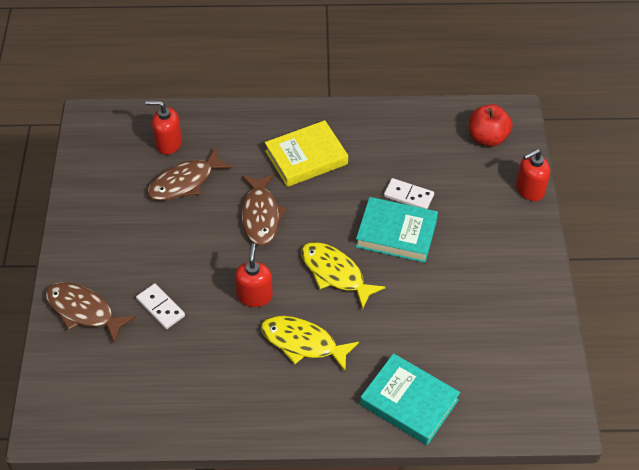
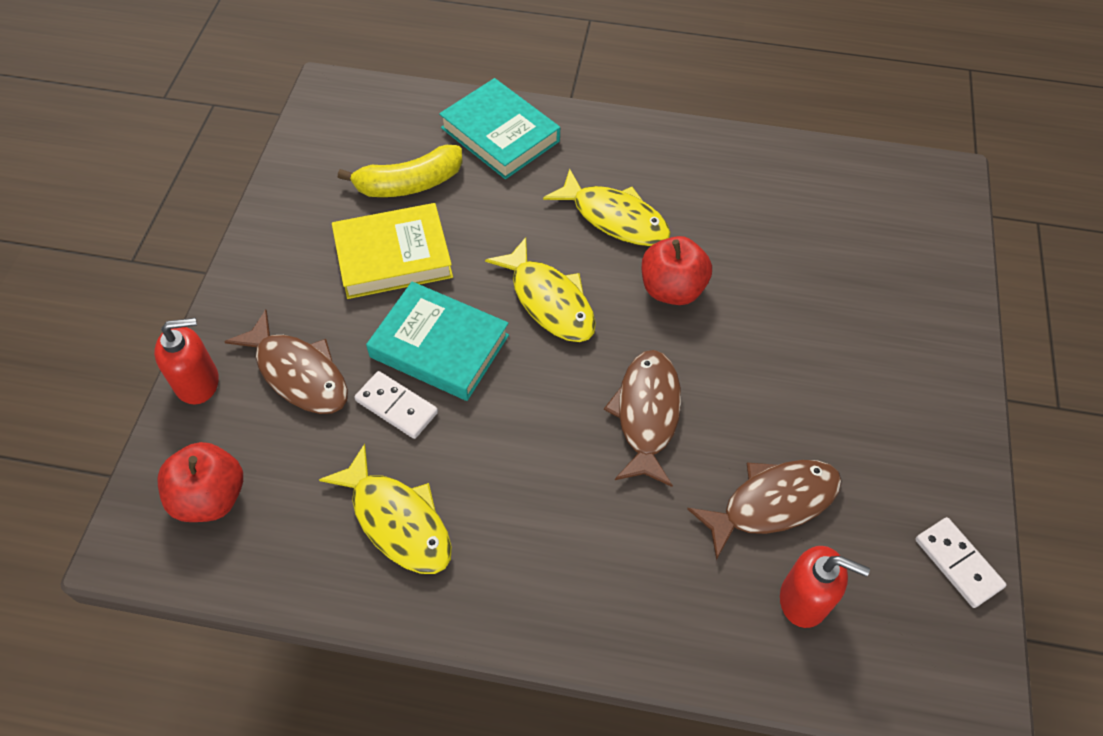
camera: 170 degrees left, 5 degrees up
brown fish [45,282,136,344] -> brown fish moved to [224,310,348,414]
white domino [136,283,185,329] -> white domino moved to [915,517,1006,608]
red soap dispenser [235,243,273,307] -> red apple [641,236,712,305]
yellow book [265,120,348,187] -> yellow book moved to [332,203,453,299]
none -> yellow fish [319,444,452,574]
none -> yellow banana [338,145,463,197]

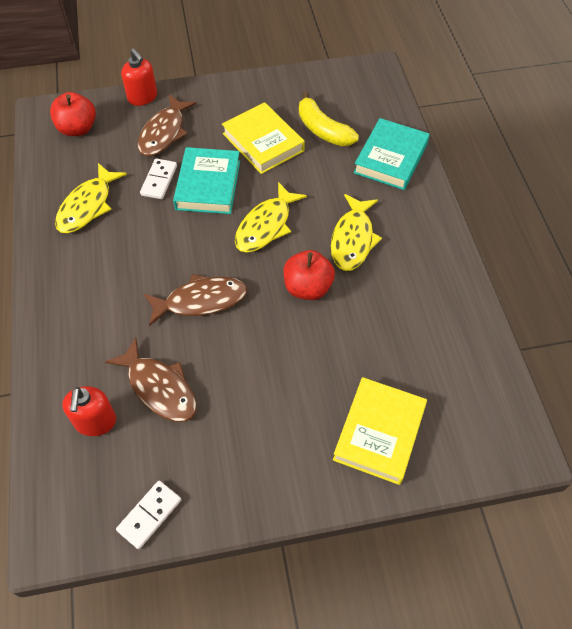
camera: 70 degrees right, 0 degrees up
none -> yellow book [333,377,427,485]

